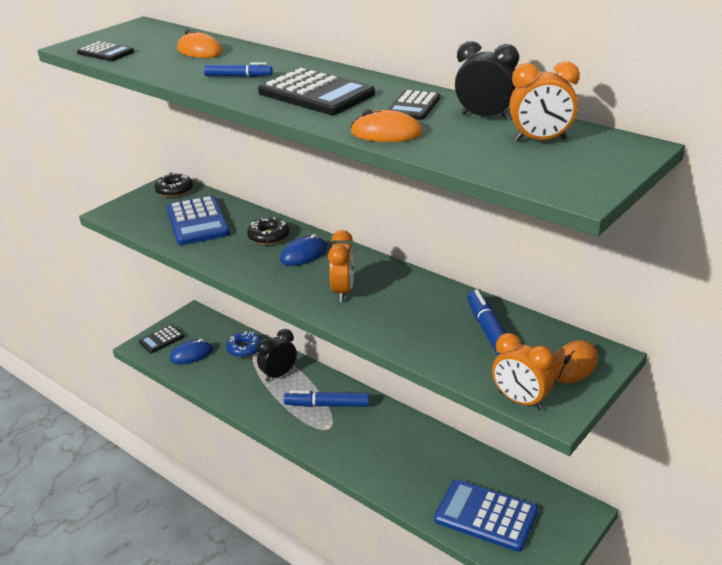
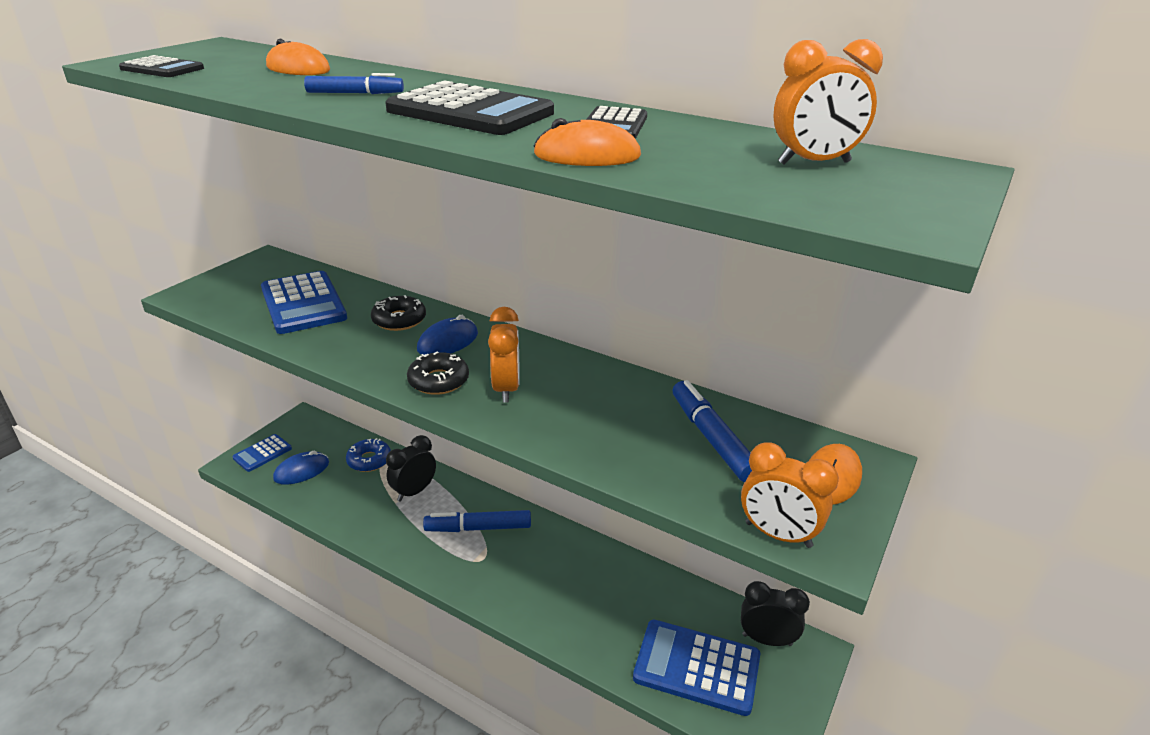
camera: 10 degrees left, 0 degrees up
black calculator [139,325,184,353] -> blue calculator [232,434,292,472]
black donut [155,173,193,197] -> black donut moved to [407,351,469,395]
black clock [455,41,519,120] -> black clock moved to [741,581,810,646]

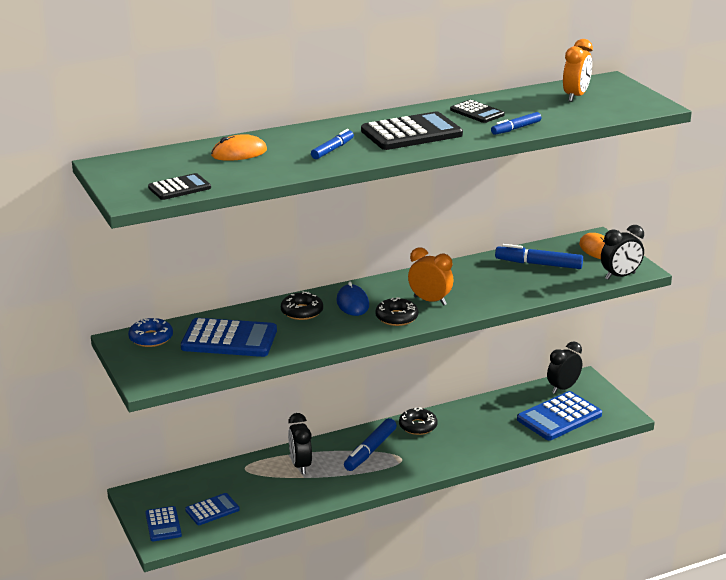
camera: 55 degrees left, 5 degrees down
blue mouse [273,451,329,485] -> blue calculator [185,493,240,525]
blue donut [346,438,391,472] -> blue donut moved to [128,318,173,347]
orange mouse [533,118,641,166] -> blue marker [491,112,541,135]
orange clock [741,443,839,548] -> black clock [601,225,644,280]
none -> black donut [399,408,437,435]

